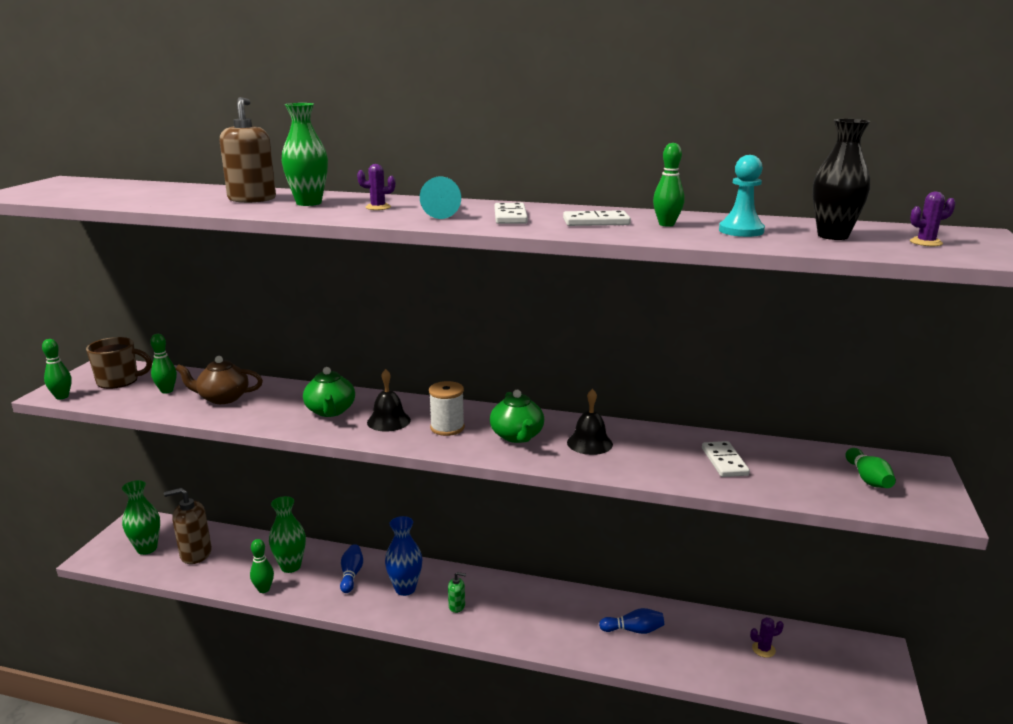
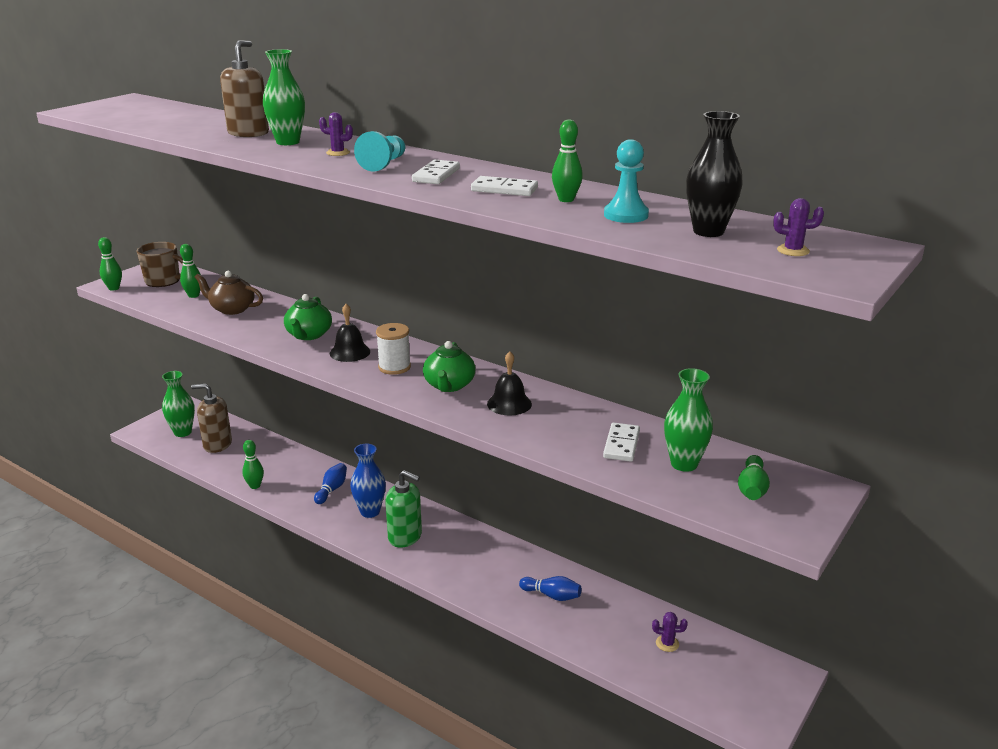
camera: 20 degrees right, 5 degrees up
green vase [269,496,306,573] -> green vase moved to [664,368,713,472]
green soap dispenser [448,572,466,613] -> green soap dispenser [385,470,422,548], size x2.02

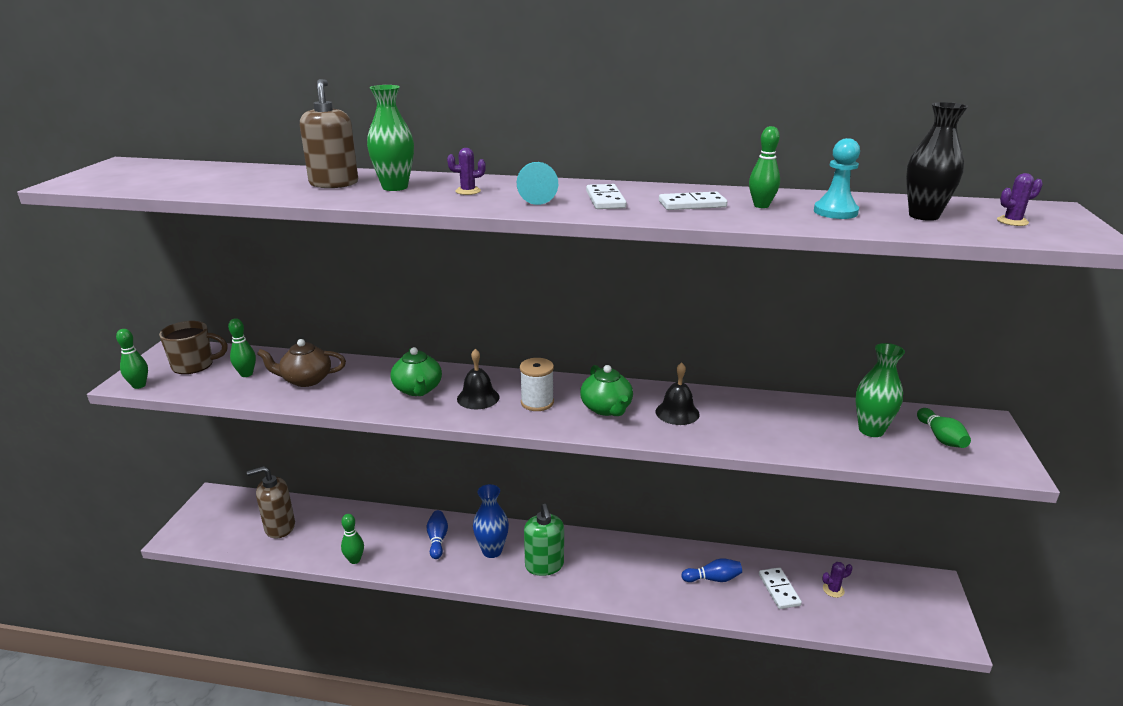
camera: 25 degrees left, 0 degrees up
green vase [162,371,195,437] -> none
green soap dispenser [385,470,422,548] -> green soap dispenser turned 75 degrees clockwise [524,504,564,576]
white domino [603,422,640,462] -> white domino moved to [759,567,802,609]

